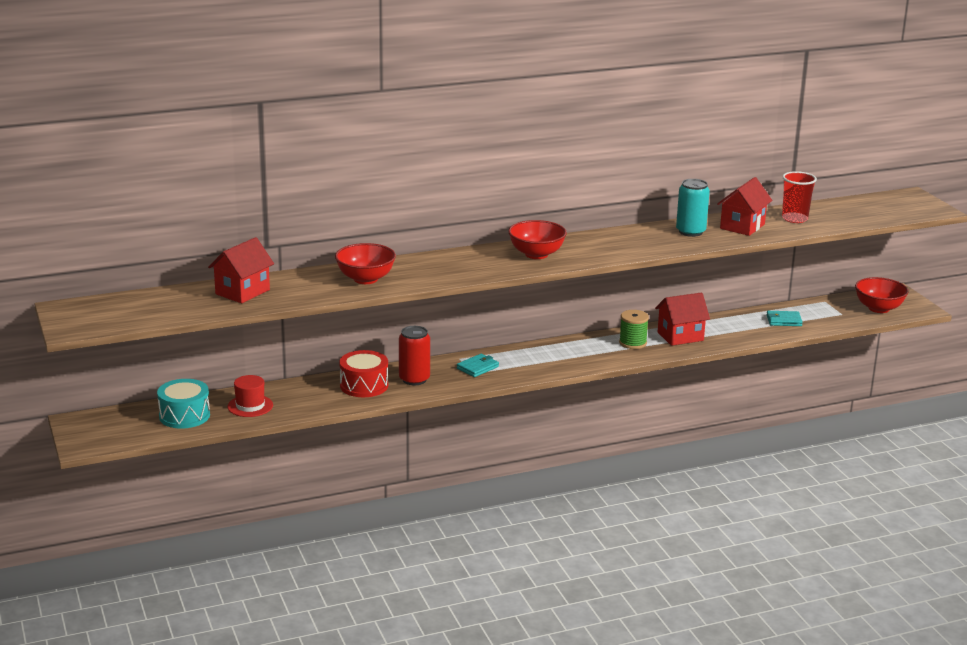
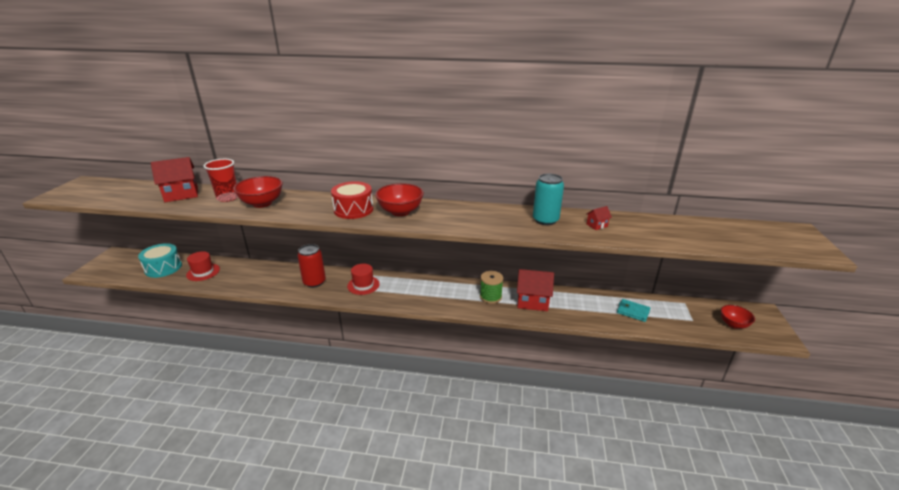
camera: 30 degrees right, 5 degrees up
red drum [339,350,388,397] -> red drum moved to [331,181,373,219]
turquoise wallet [457,354,499,377] -> red hat [347,264,380,295]
red house [717,177,772,236] -> red house [586,206,612,230], size x0.47
red cup [782,171,817,223] -> red cup moved to [204,159,238,202]
red bowl [855,277,909,313] -> red bowl [721,305,755,329], size x0.64

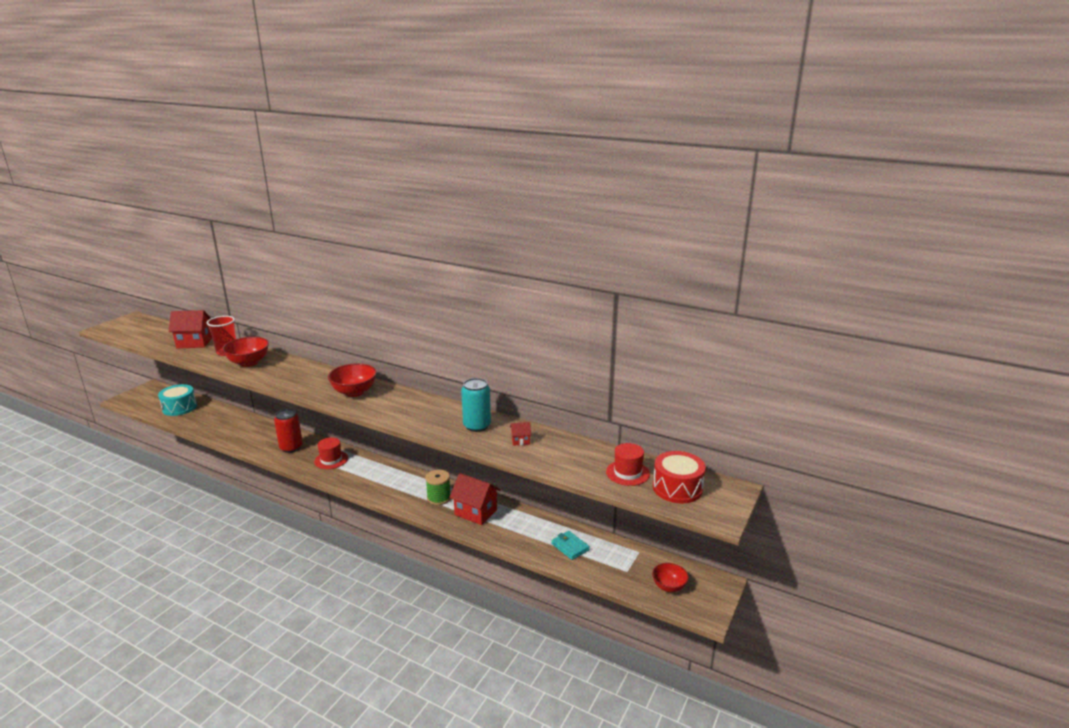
camera: 20 degrees right, 5 degrees down
red hat [186,251,220,281] -> red hat moved to [606,443,650,486]
red drum [331,181,373,219] -> red drum moved to [653,451,706,503]

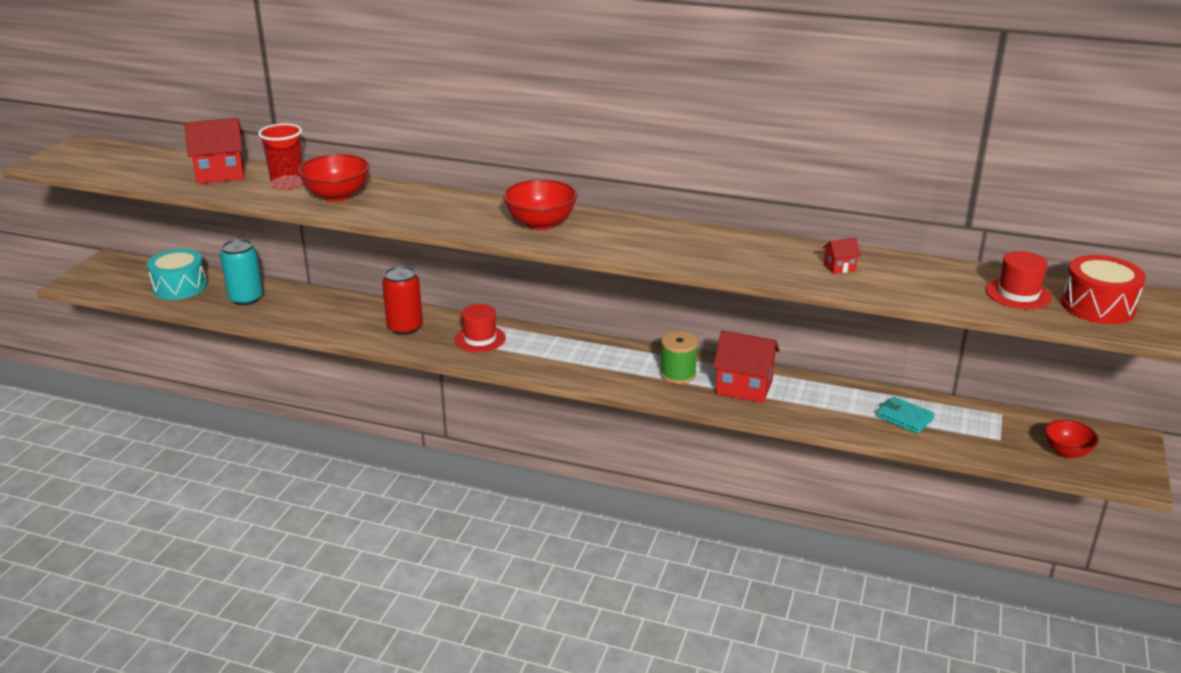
camera: 10 degrees left, 5 degrees up
turquoise can [461,378,491,432] -> turquoise can moved to [220,239,263,306]

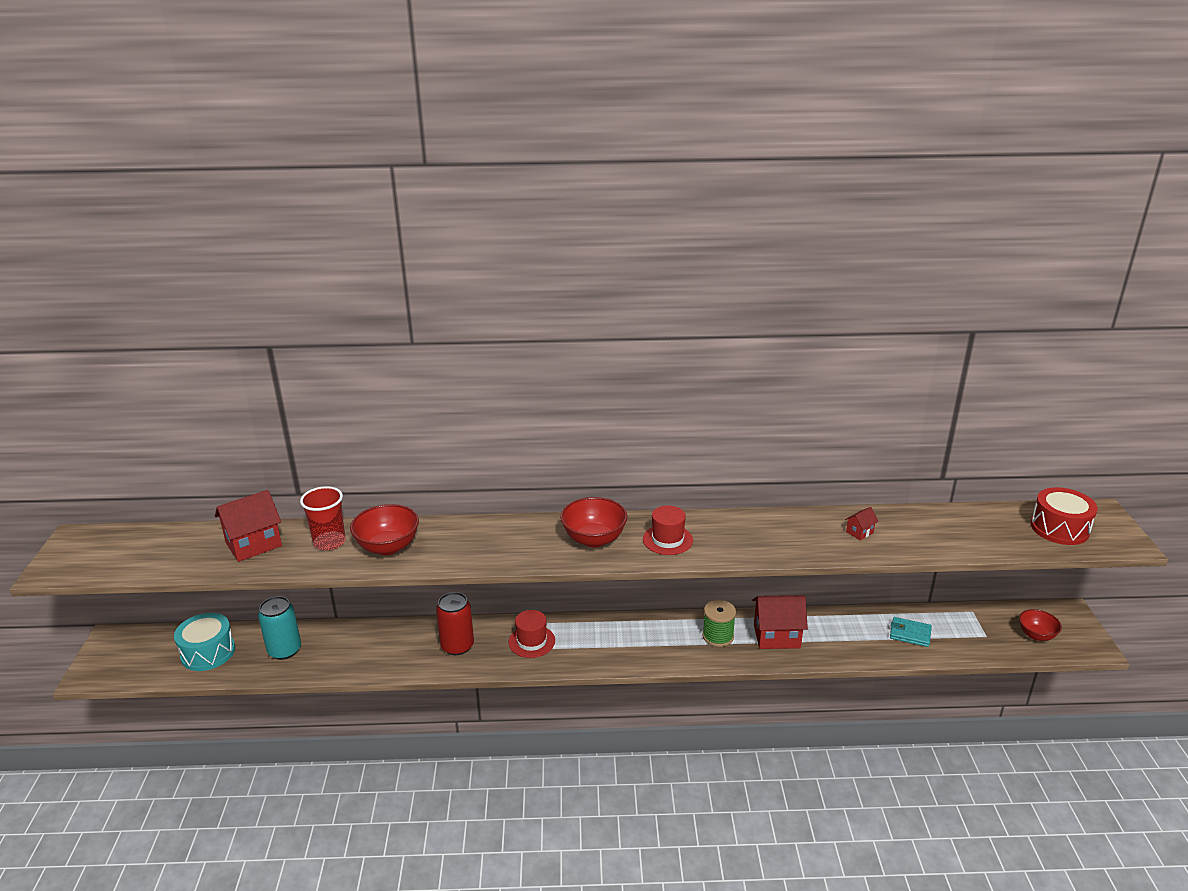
camera: 20 degrees left, 0 degrees up
red hat [986,251,1052,310] -> red hat moved to [643,506,693,555]

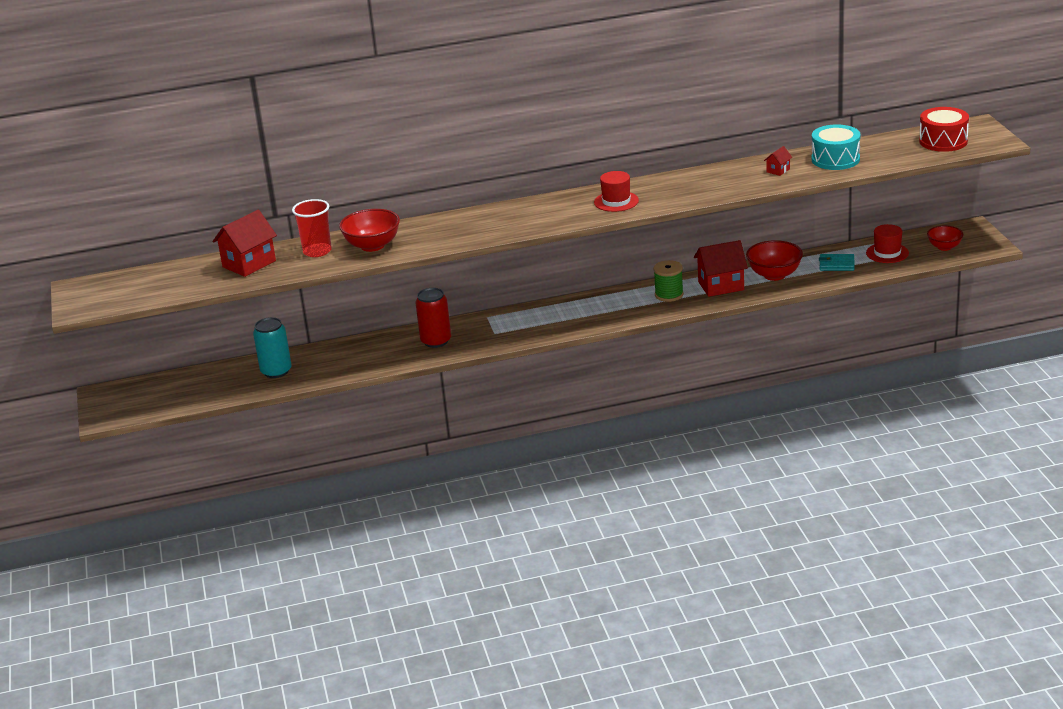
camera: 10 degrees left, 0 degrees up
turquoise drum [174,613,235,671] -> turquoise drum moved to [812,124,860,170]
red hat [509,610,555,658] -> red hat moved to [866,224,909,263]
red bowl [560,497,628,547] -> red bowl moved to [746,240,803,281]

